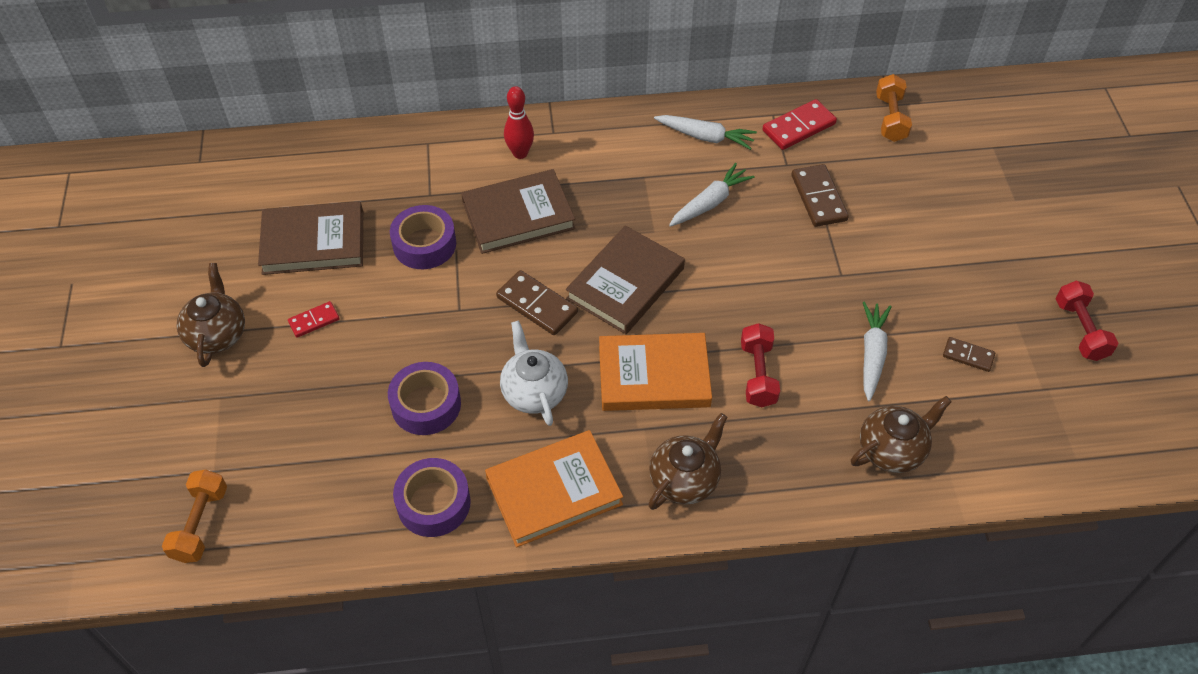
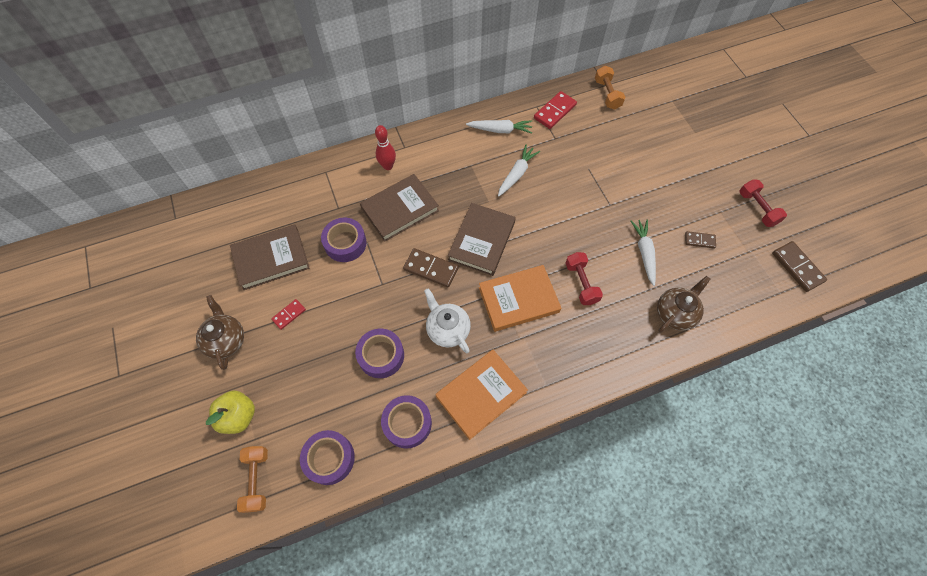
camera: 15 degrees left, 10 degrees up
brown teapot [648,413,728,510] -> none
brown domino [791,164,849,227] -> brown domino moved to [772,241,827,292]
none -> yellow apple [206,390,255,434]
none -> purple tape [300,430,355,485]

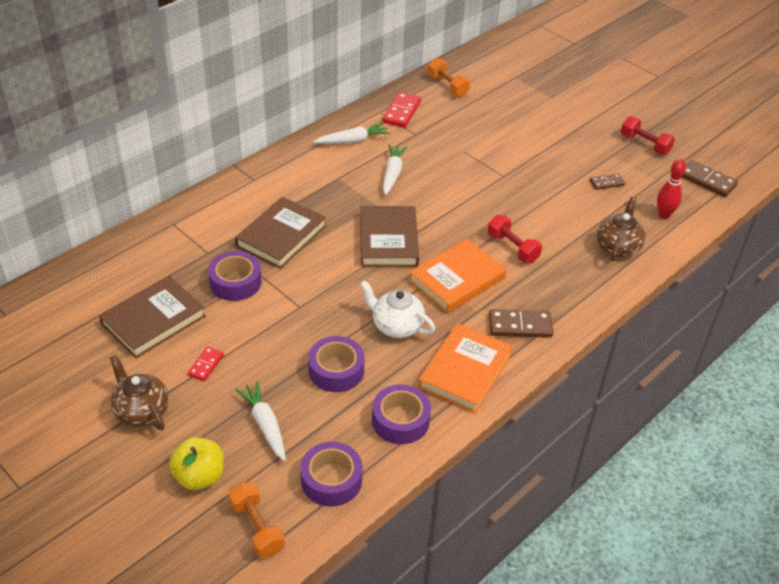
camera: 25 degrees left, 20 degrees down
red bowling pin [375,125,396,170] -> red bowling pin moved to [657,159,686,219]
brown domino [403,248,458,287] -> brown domino moved to [489,309,553,338]
white carrot [630,219,656,286] -> white carrot moved to [235,381,286,461]

